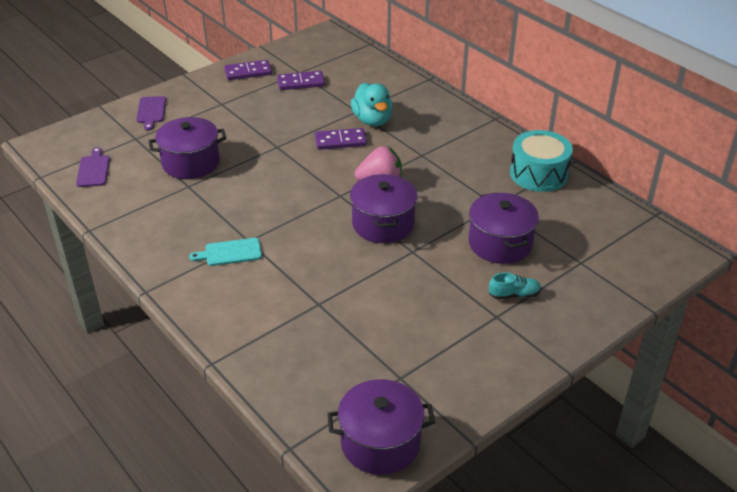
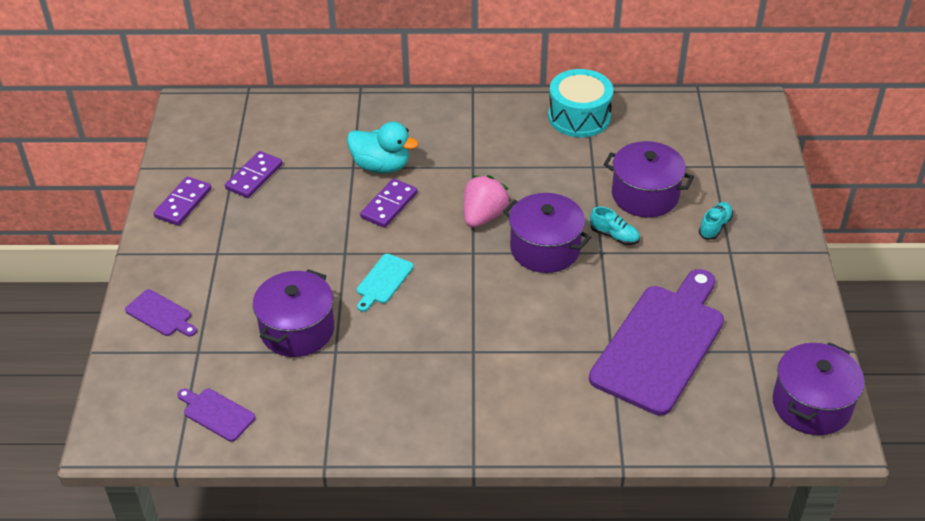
camera: 50 degrees left, 5 degrees up
turquoise cutting board [189,238,262,266] -> turquoise cutting board moved to [357,254,414,312]
none -> purple cutting board [589,269,724,416]
none -> turquoise shoe [590,206,640,245]

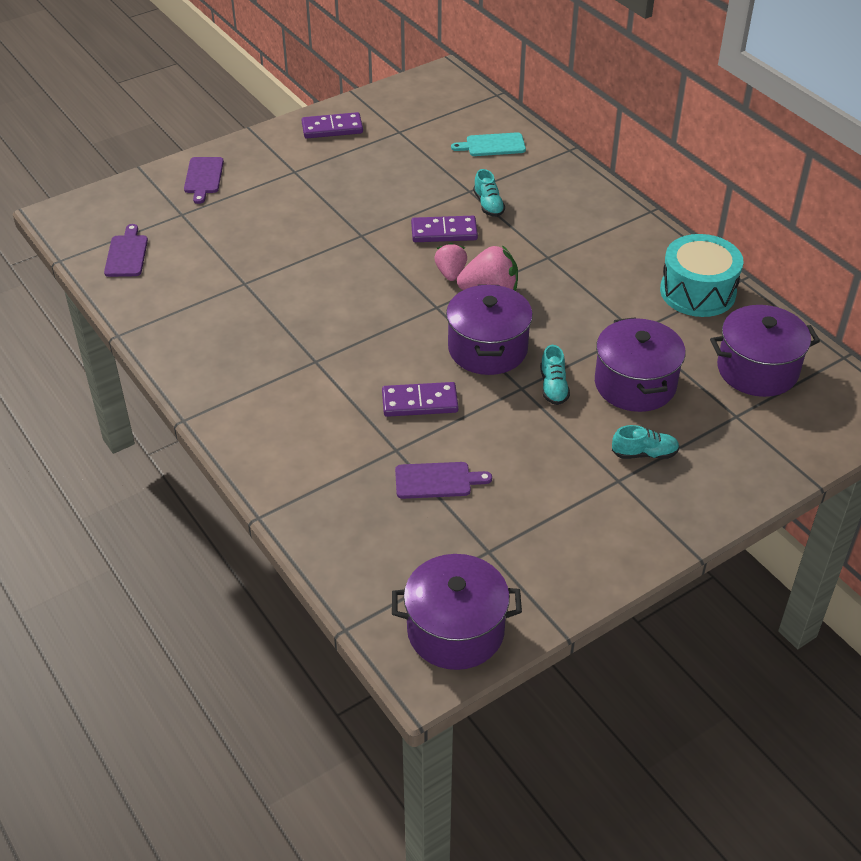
camera: 55 degrees right, 0 degrees up
purple domino [225,151,283,198] -> purple domino moved to [382,382,458,417]
purple pot [253,269,334,357] -> purple pot moved to [710,305,820,397]
turquoise duck [347,122,418,173] -> turquoise shoe [473,169,505,217]
turquoise cutting board [357,254,414,312] -> turquoise cutting board moved to [451,132,526,156]
purple cutting board [589,269,724,416] -> purple cutting board [395,462,492,499], size x0.43
none -> pink strawberry [434,243,467,281]

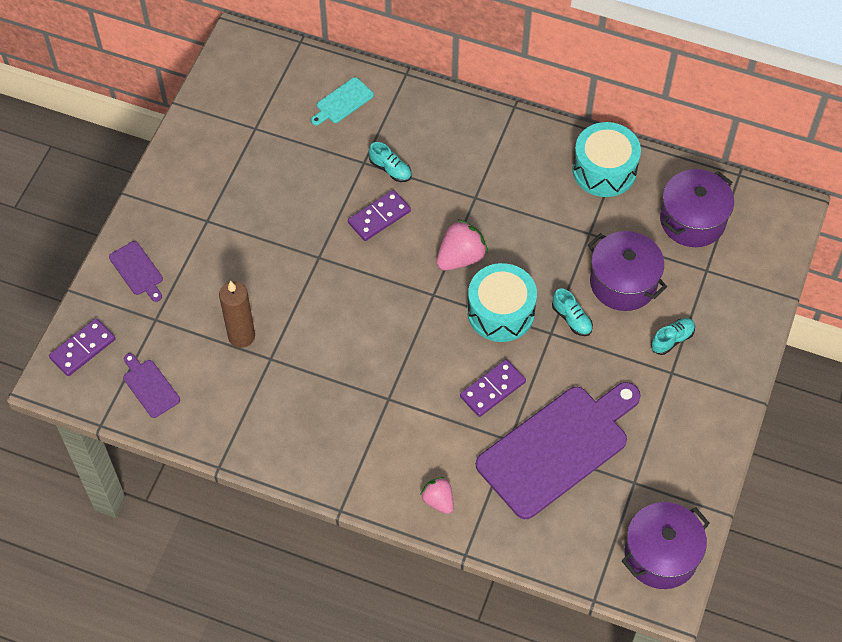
camera: 35 degrees left, 15 degrees up
purple domino [302,112,363,139] -> purple domino moved to [49,318,115,376]
purple cutting board [395,462,492,499] -> purple cutting board [476,382,641,519], size x2.35
pink strawberry [434,243,467,281] -> pink strawberry moved to [420,477,453,514]
purple pot [446,285,533,375] -> turquoise drum [467,263,537,342]
none -> brown candle [219,281,255,348]

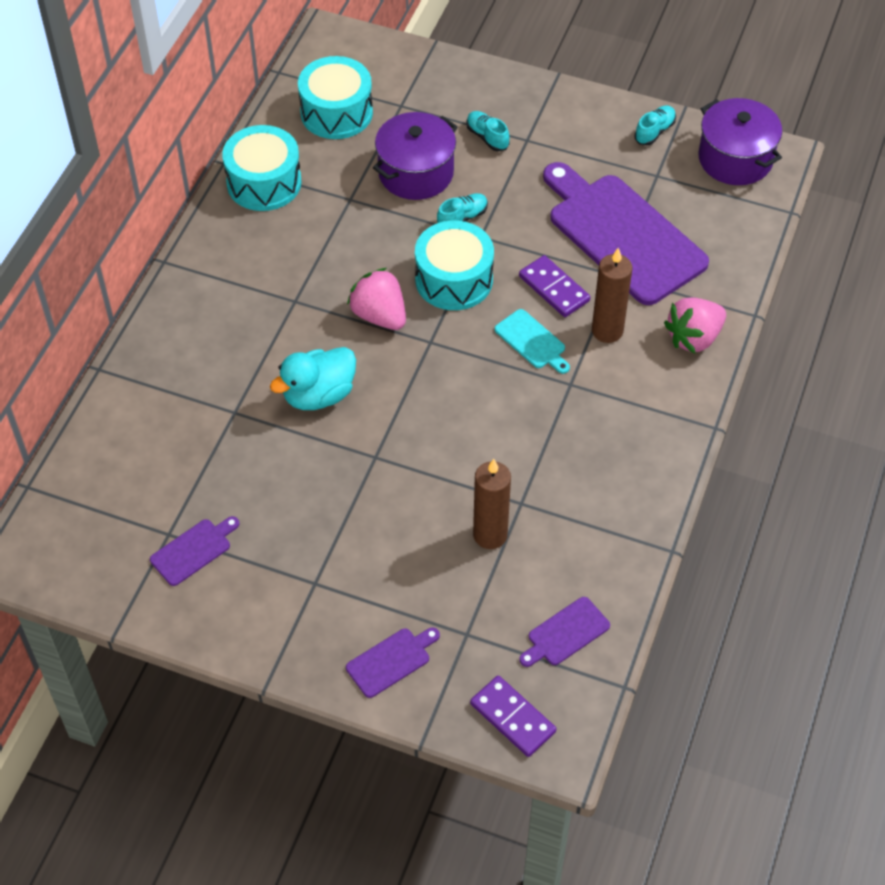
camera: 90 degrees left, 5 degrees down
turquoise cutting board [311,77,374,125] -> turquoise cutting board moved to [495,309,570,374]
purple domino [348,190,411,241] -> turquoise duck [270,347,356,410]
turquoise shoe [369,142,411,182] -> turquoise shoe moved to [635,106,676,145]
pink strawberry [420,477,453,514] -> pink strawberry [664,297,726,353], size x1.57
purple pot [660,169,734,247] -> turquoise drum [298,56,373,139]
none -> purple cutting board [150,516,240,586]
none -> brown candle [592,248,632,343]

